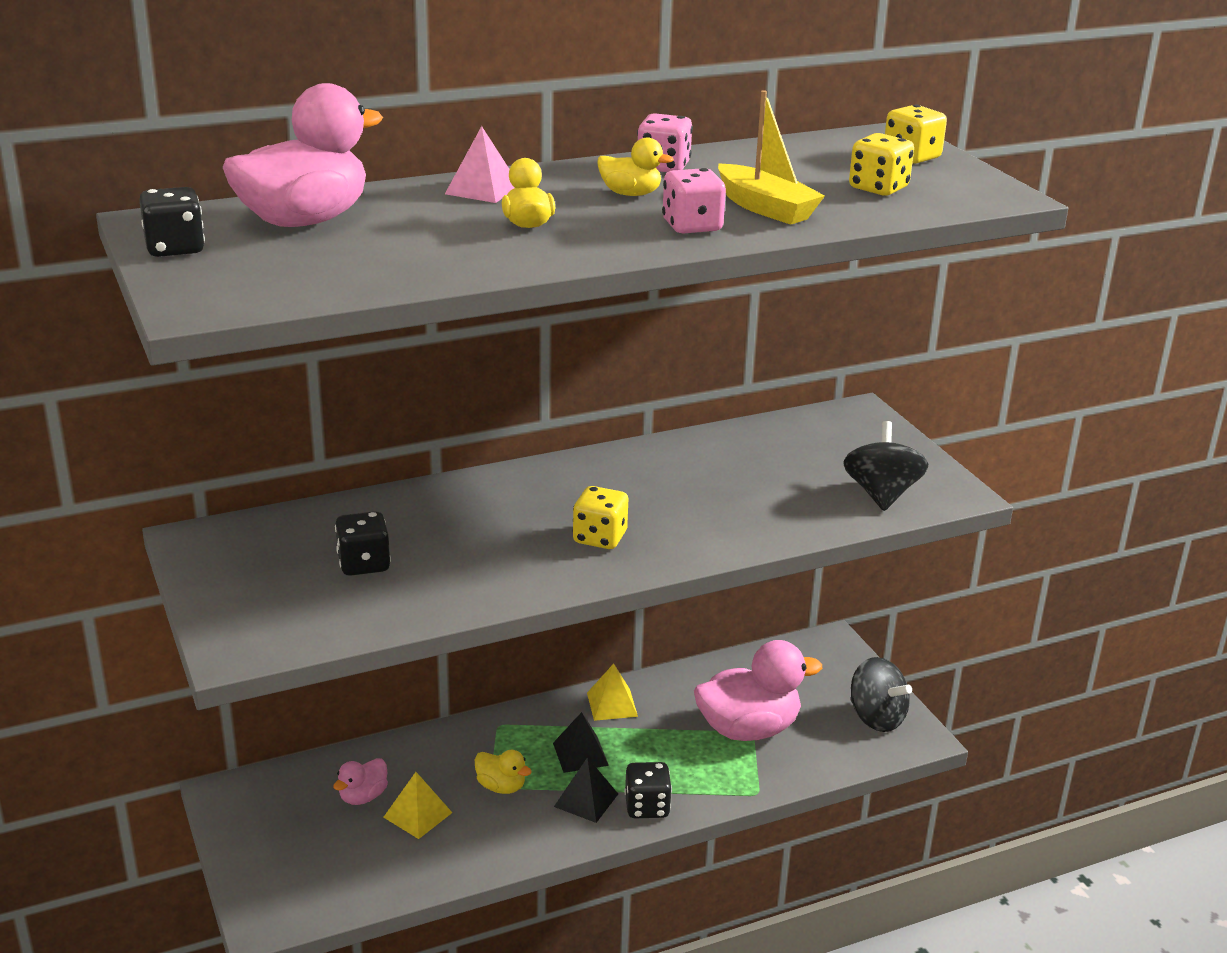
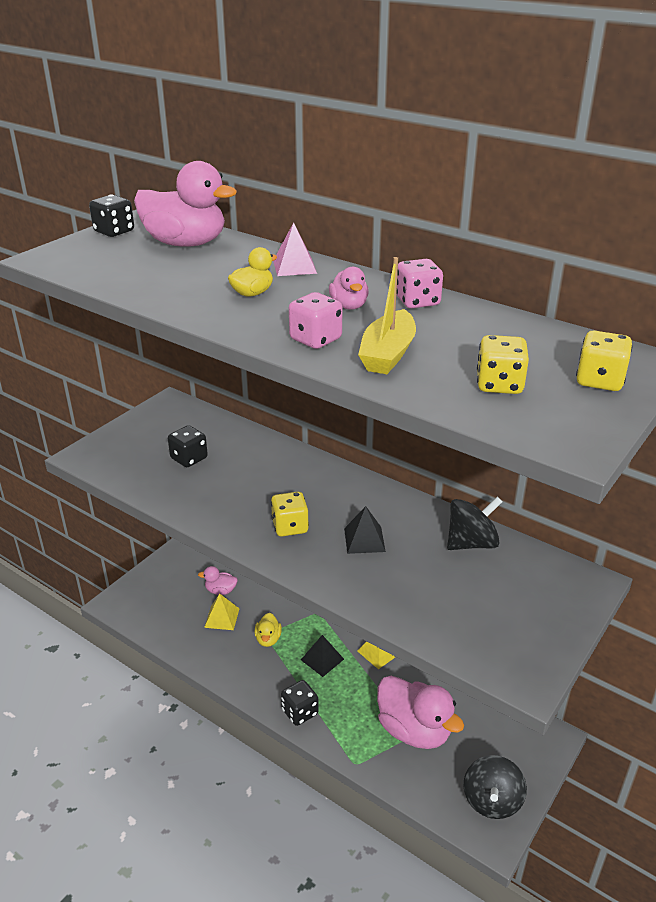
camera: 60 degrees right, 5 degrees up
black pyramid [554,757,618,823] -> black pyramid moved to [344,506,386,554]
yellow duck [597,137,674,196] -> pink duck [329,267,369,310]
black spinning top [843,421,928,511] -> black spinning top moved to [447,496,503,550]

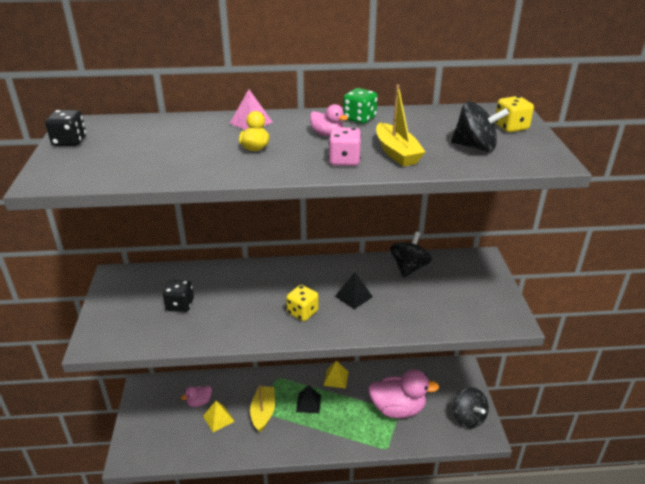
camera: 40 degrees left, 0 degrees up
pink duck [134,161,237,247] -> none
yellow duck [254,613,282,647] -> yellow boat [250,384,275,433]
black dice [281,680,319,726] -> none
pink dice [396,259,443,308] -> green dice [343,88,378,124]
yellow dice [477,335,529,394] -> black spinning top [451,101,509,152]

